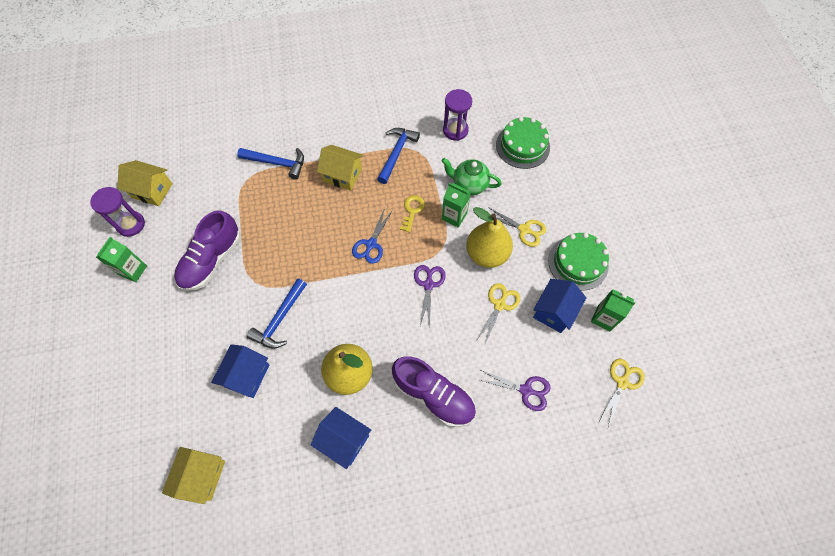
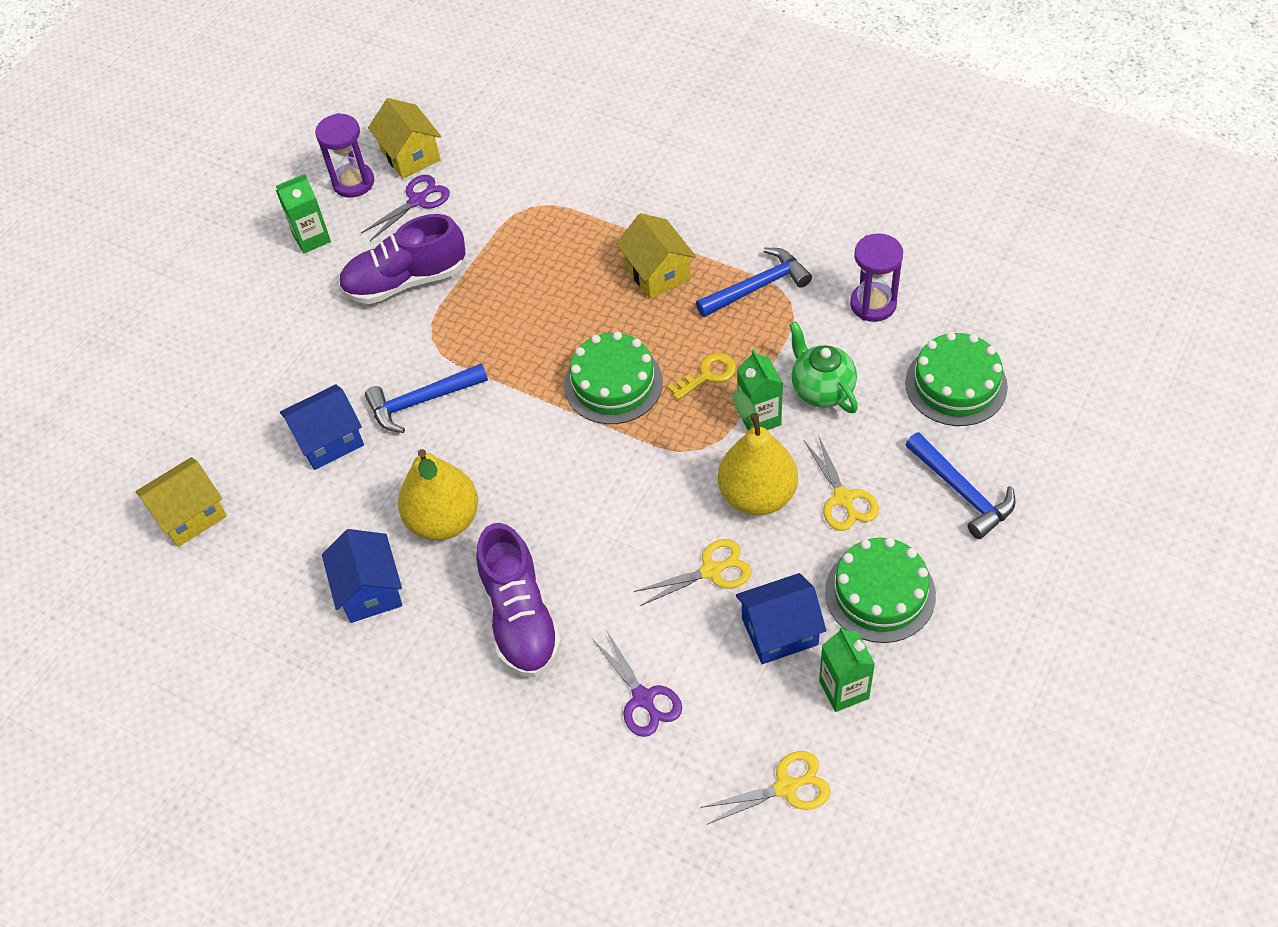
camera: 45 degrees right, 10 degrees down
blue hammer [237,148,304,180] -> blue hammer moved to [905,432,1016,539]
blue scissors [352,208,393,264] -> green cake [564,331,663,424]
purple scissors [414,265,446,328] -> purple scissors moved to [361,175,450,241]

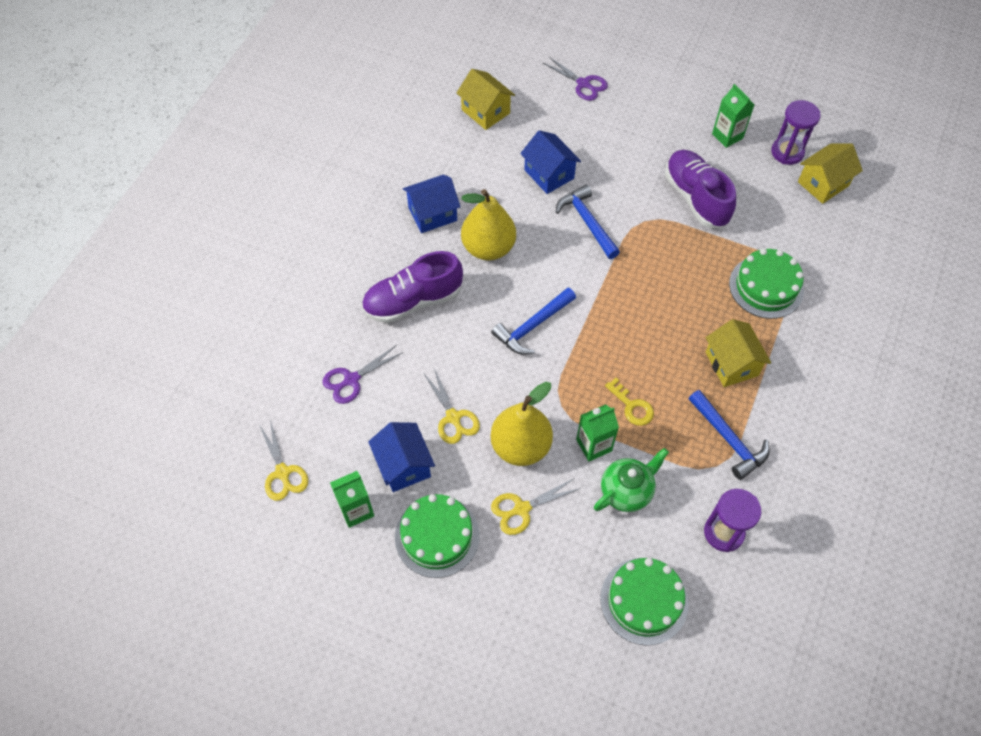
camera: 80 degrees right, 5 degrees up
purple scissors [361,175,450,241] -> purple scissors moved to [543,57,608,101]
green cake [564,331,663,424] -> green cake moved to [729,248,804,319]
yellow house [616,213,696,299] -> yellow house turned 75 degrees counterclockwise [706,319,771,387]
blue hammer [905,432,1016,539] -> blue hammer moved to [491,288,576,355]

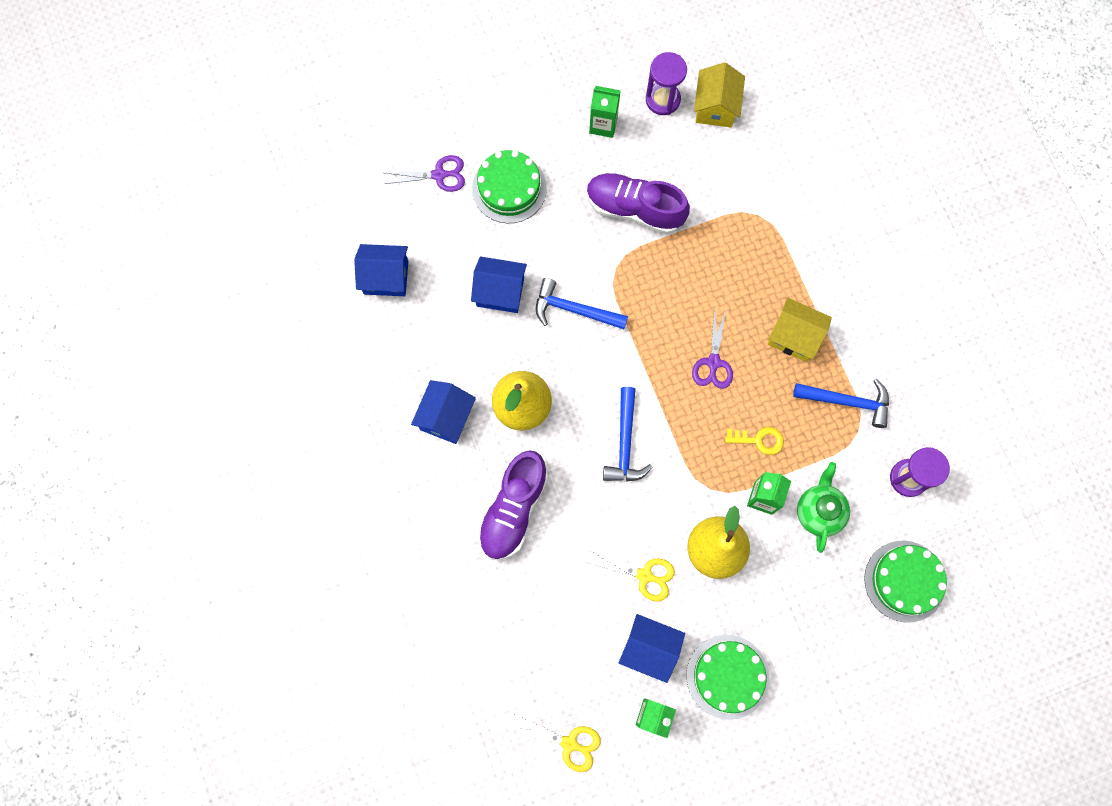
camera: 45 degrees left, 15 degrees up
purple scissors [322,345,403,404] -> purple scissors moved to [692,307,733,389]
yellow house [457,69,515,130] -> blue house [354,244,408,296]
yellow scissors [491,479,581,535] -> none
green cake [729,248,804,319] -> green cake moved to [472,150,547,223]

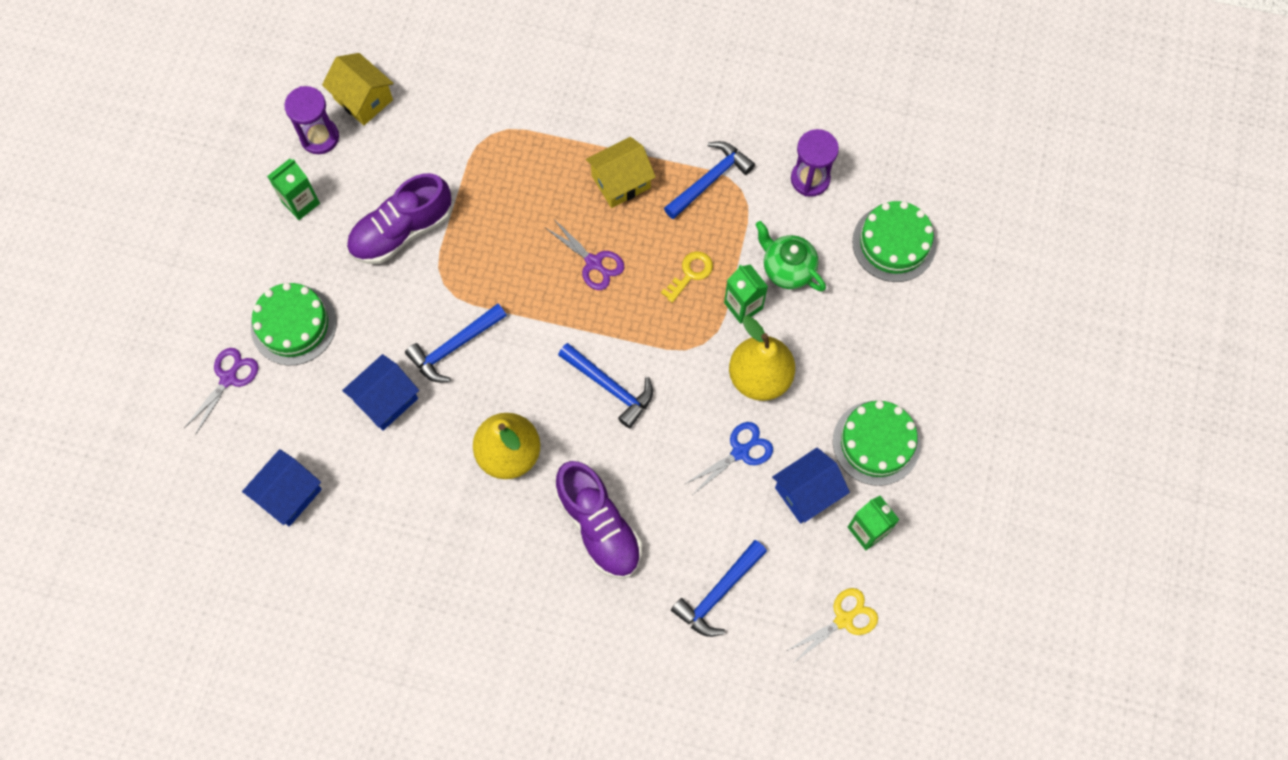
camera: 55 degrees left, 5 degrees down
blue house [411,380,476,444] -> none
yellow scissors [586,550,675,601] -> blue scissors [685,422,773,494]
none -> blue hammer [671,540,767,637]

